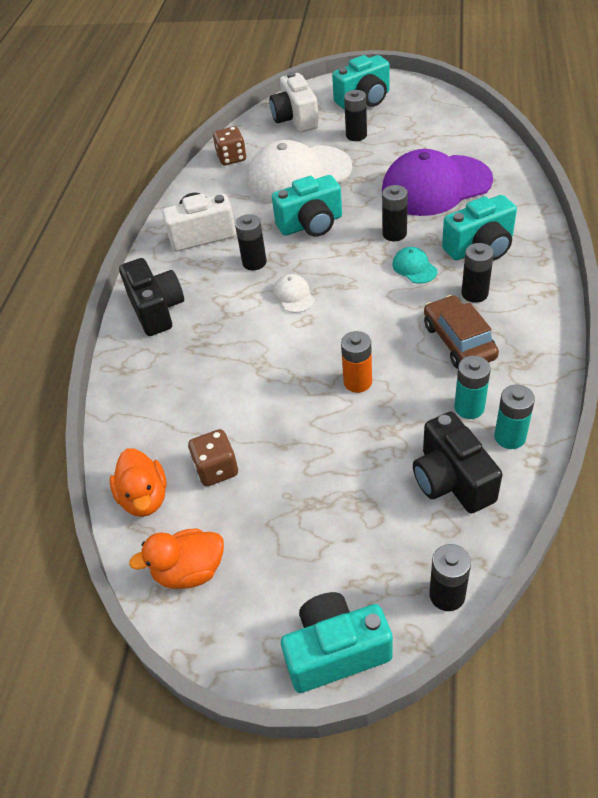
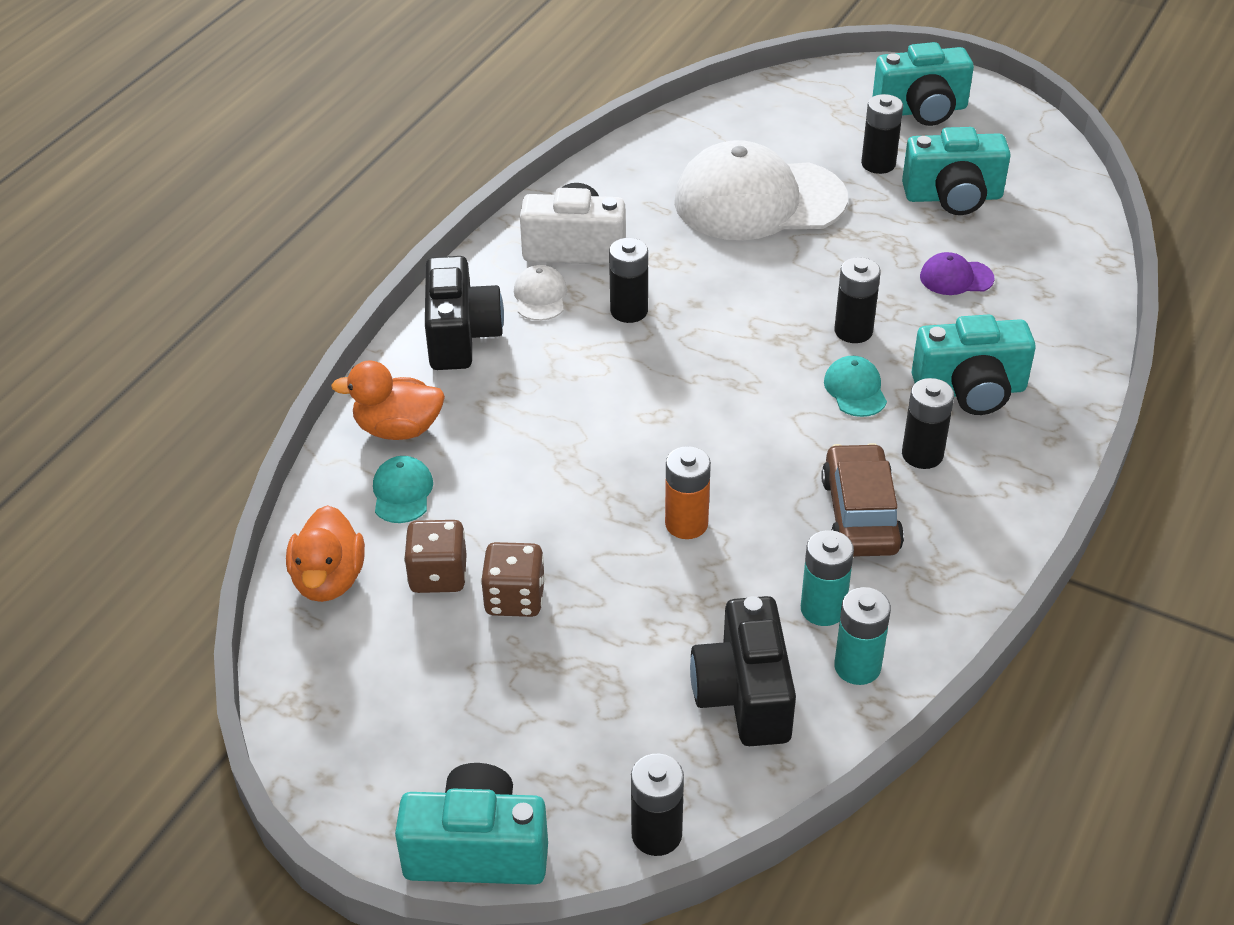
camera: 15 degrees right, 5 degrees down
orange duck [129,528,224,589] -> orange duck moved to [331,360,445,440]
brown dice [213,126,246,165] -> brown dice moved to [481,542,545,617]
white camera [269,72,319,132] -> none
turquoise camera [272,175,342,237] -> turquoise camera moved to [902,127,1011,215]
white cap [273,274,315,313] -> white cap moved to [514,265,567,321]
purple cap [382,149,493,216] -> purple cap [920,252,994,295], size x0.40
none -> turquoise cap [373,456,433,523]

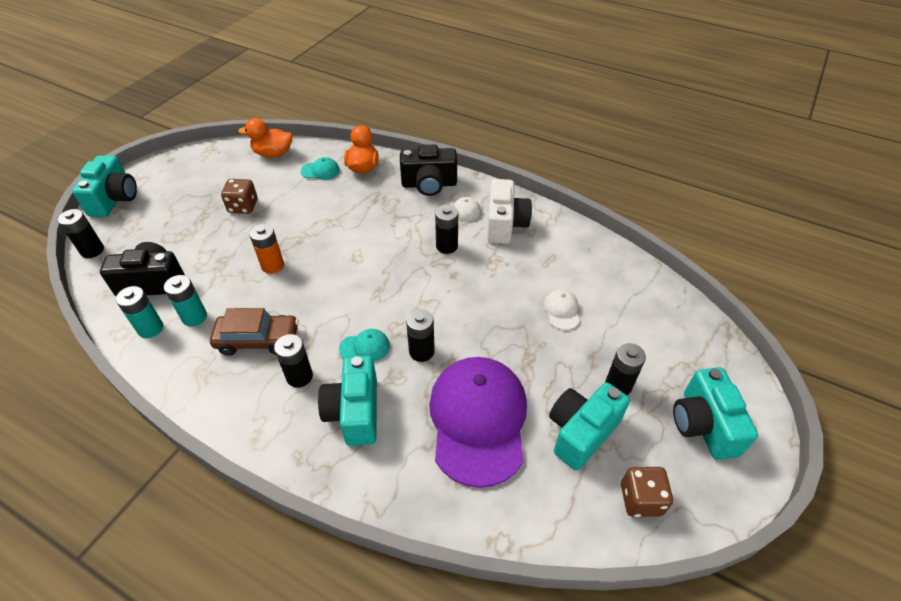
camera: 90 degrees right, 5 degrees up
brown dice [404,520,467,593] -> brown dice moved to [621,467,673,517]
white cap [674,140,848,240] -> white cap [544,289,579,330], size x0.40
turquoise camera [902,127,1011,215] -> turquoise camera turned 45 degrees clockwise [549,382,630,471]
purple cap [920,252,994,295] -> purple cap [429,357,527,488], size x2.49

